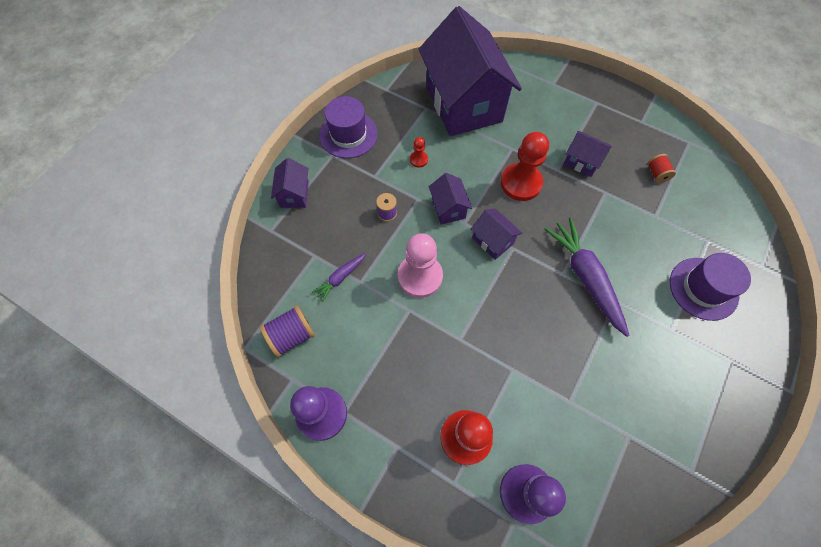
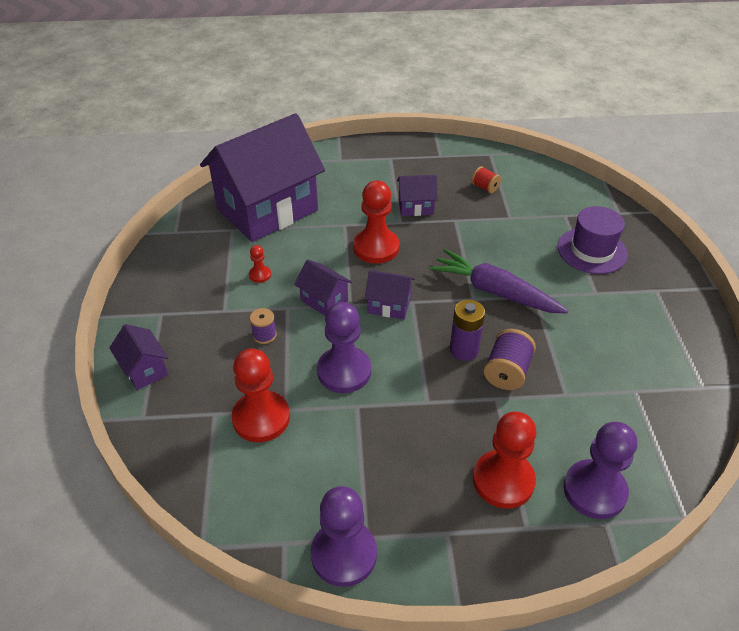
camera: 35 degrees left, 20 degrees down
purple spool [260,305,315,357] -> purple spool moved to [484,329,536,390]
purple carrot [312,253,366,303] -> red pawn [231,349,290,442]
purple hat [319,96,378,158] -> none
pink pawn [398,233,443,298] -> purple pawn [317,302,371,393]
purple house [418,6,522,136] -> purple house turned 75 degrees counterclockwise [200,113,325,242]
none -> purple battery [450,300,485,361]

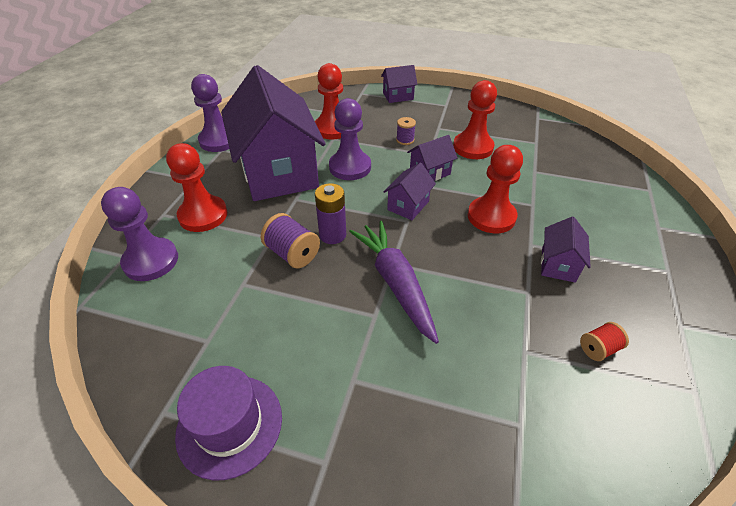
camera: 110 degrees right, 0 degrees up
purple house [200,113,325,242] -> purple house moved to [221,65,326,201]
red pawn [249,245,271,283] -> red pawn [453,80,497,159], size x2.18
purple carrot [429,249,568,314] -> purple carrot turned 75 degrees counterclockwise [349,221,439,344]
purple hat [558,206,628,274] -> purple hat moved to [175,366,282,480]

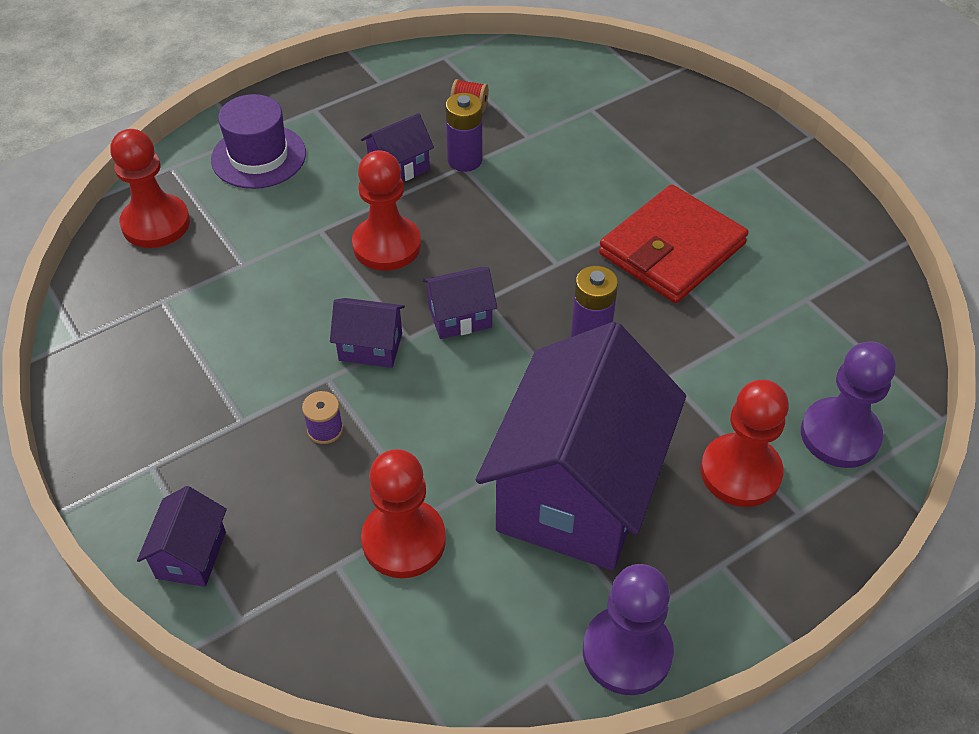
camera: 140 degrees left, 5 degrees up
purple hat [175,366,282,480] -> purple hat moved to [211,94,306,189]
purple spool [261,213,320,269] -> none
purple pawn [329,98,371,180] -> none
purple carrot [349,221,439,344] -> none
purple house [381,65,418,103] -> purple house turned 75 degrees clockwise [137,486,227,587]
red pawn [453,80,497,159] -> red pawn moved to [110,129,190,248]
none -> purple battery [445,93,482,172]
none -> red wallet [599,184,748,303]

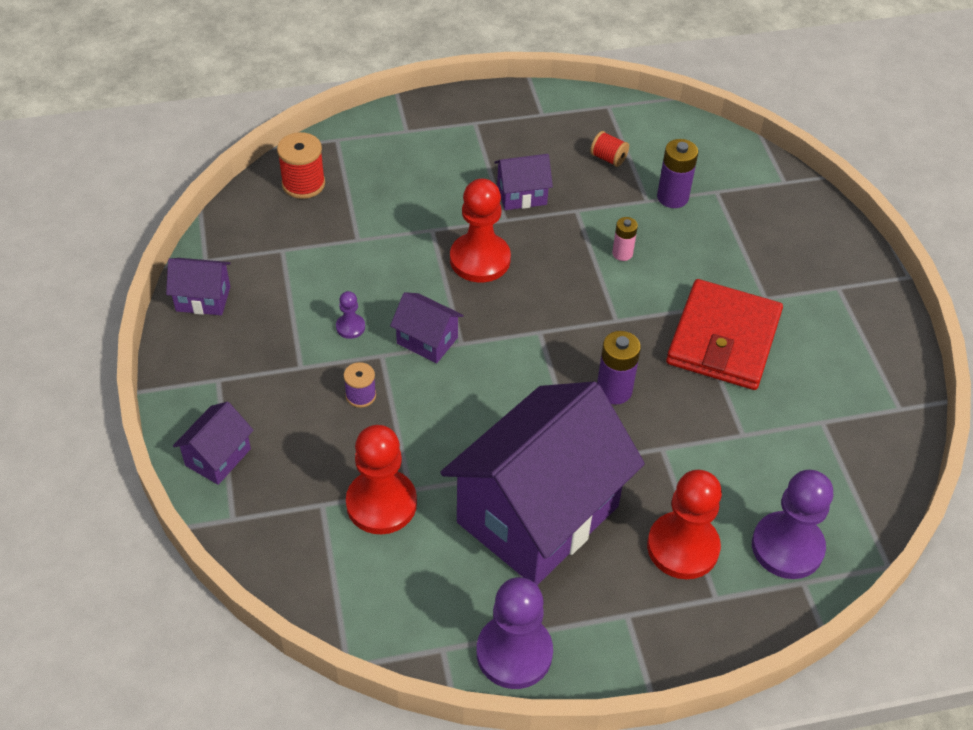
camera: 20 degrees right, 0 degrees up
red pawn [110,129,190,248] -> red spool [277,132,325,199]
purple hat [211,94,306,189] -> none
purple house [422,267,497,339] -> purple house moved to [166,258,231,315]
purple battery [445,93,482,172] -> purple battery moved to [657,139,698,208]
red wallet [599,184,748,303] -> red wallet turned 45 degrees counterclockwise [666,279,783,390]
none -> purple pawn [336,291,365,339]
none -> pink battery [612,217,638,261]

